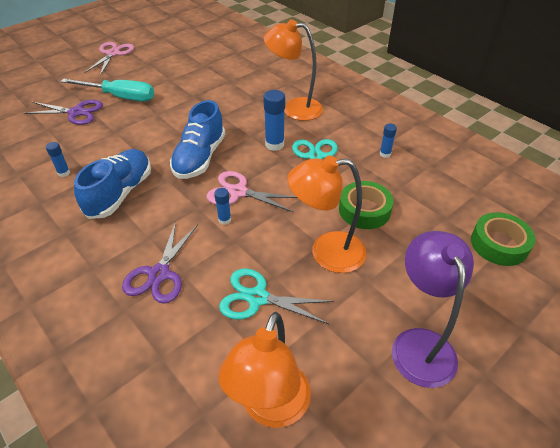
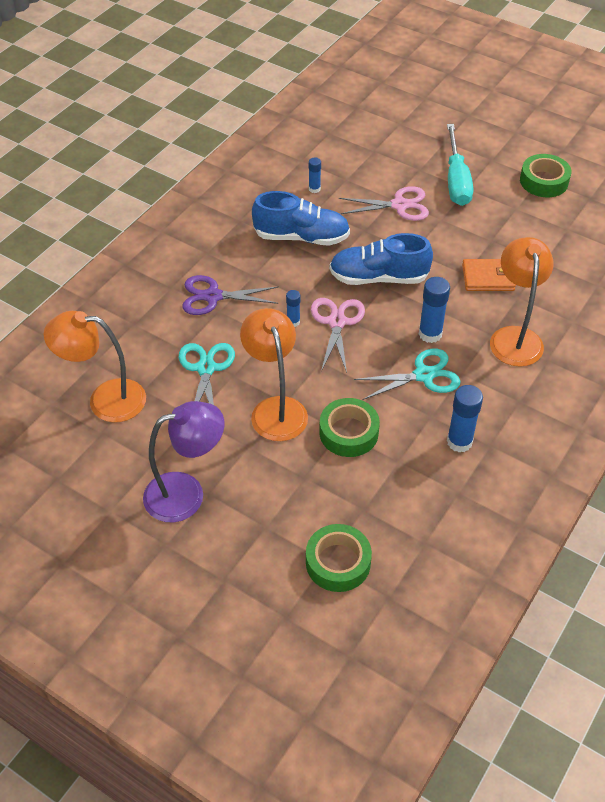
camera: 75 degrees right, 5 degrees up
purple scissors [24,100,103,125] -> none
pink scissors [84,42,134,75] -> pink scissors moved to [339,186,429,221]
blue glue stick [380,124,397,158] -> blue glue stick [447,385,483,452], size x1.75
none -> orange wallet [462,259,516,291]
none -> green tape [520,154,571,197]

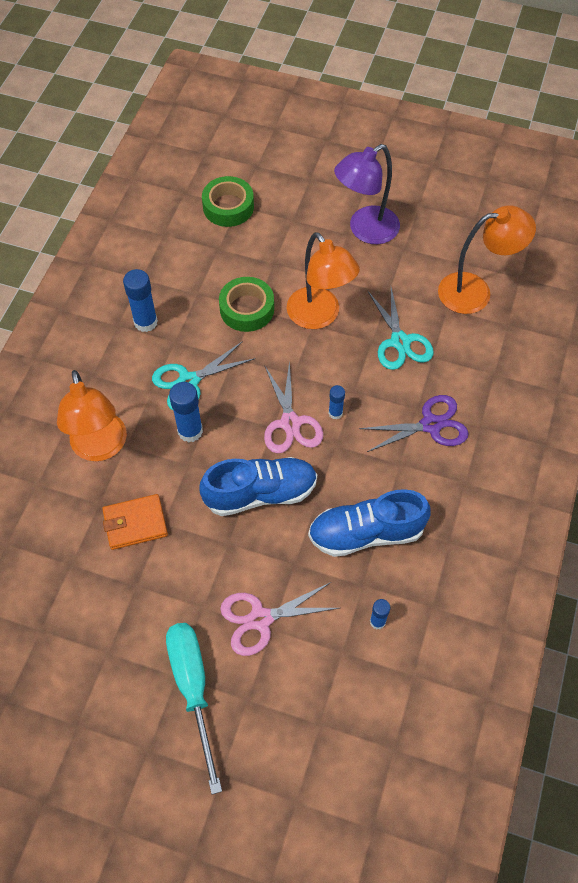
camera: 165 degrees right, 10 degrees up
green tape [520,154,571,197] -> none

